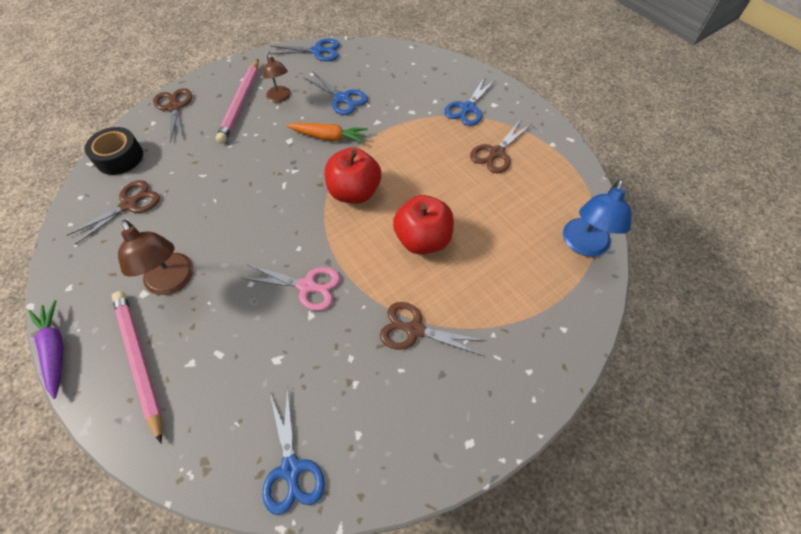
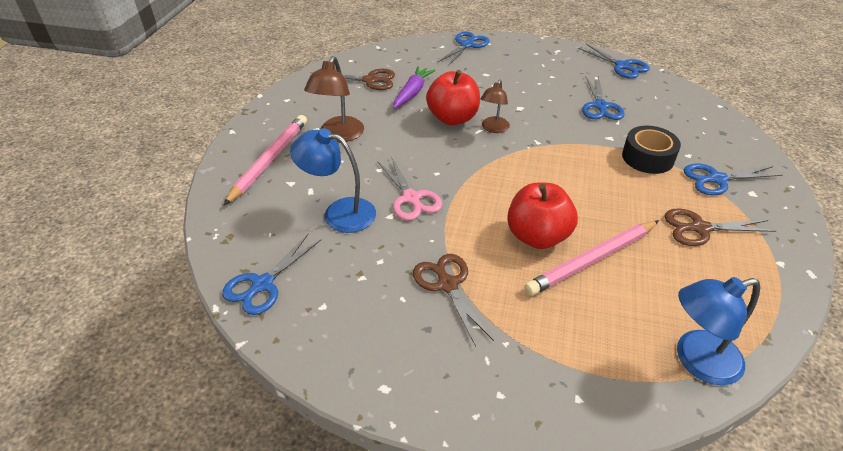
camera: 50 degrees right, 15 degrees down
purple carrot [28,300,64,399] -> purple carrot moved to [393,66,436,109]
black tape [85,127,143,175] -> black tape moved to [622,126,681,174]
brown scissors [153,88,192,143] -> blue scissors [437,32,490,66]
pink pencil [216,59,259,144] -> pink pencil moved to [524,220,659,296]
brown lamp [264,54,291,103] -> brown lamp moved to [481,80,510,133]
orange carrot [287,123,368,144] -> none
red apple [325,147,381,203] -> red apple moved to [426,70,480,125]
none -> blue lamp [290,128,376,233]

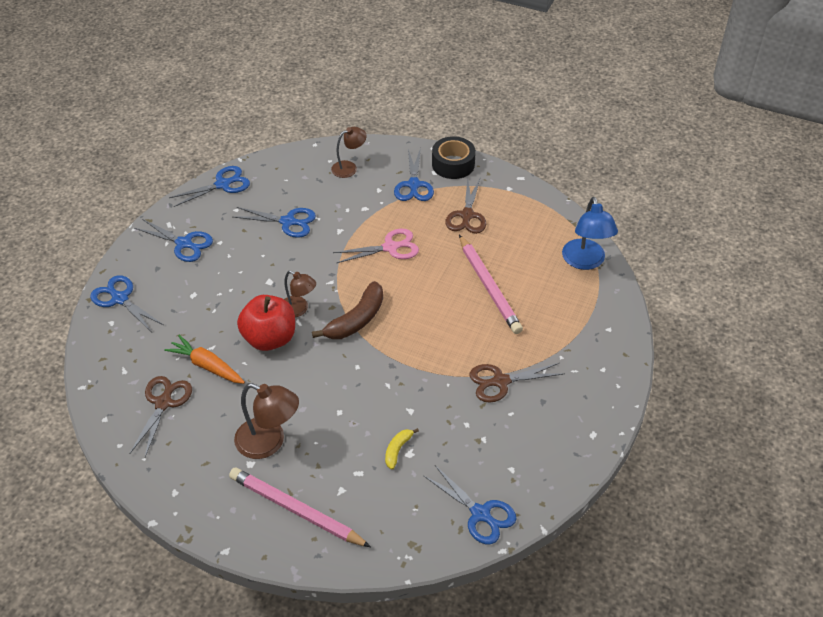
camera: 80 degrees left, 5 degrees up
blue lamp [290,128,376,233] -> yellow banana [385,428,419,469]
pink scissors [378,157,442,220] -> pink scissors moved to [333,229,419,263]
purple carrot [393,66,436,109] -> orange carrot [164,335,245,384]
red apple [507,182,578,249] -> none
black tape [622,126,681,174] -> black tape moved to [432,136,476,179]
none -> blue scissors [134,219,213,262]
none -> brown banana [312,281,383,339]
none -> brown lamp [331,127,367,178]

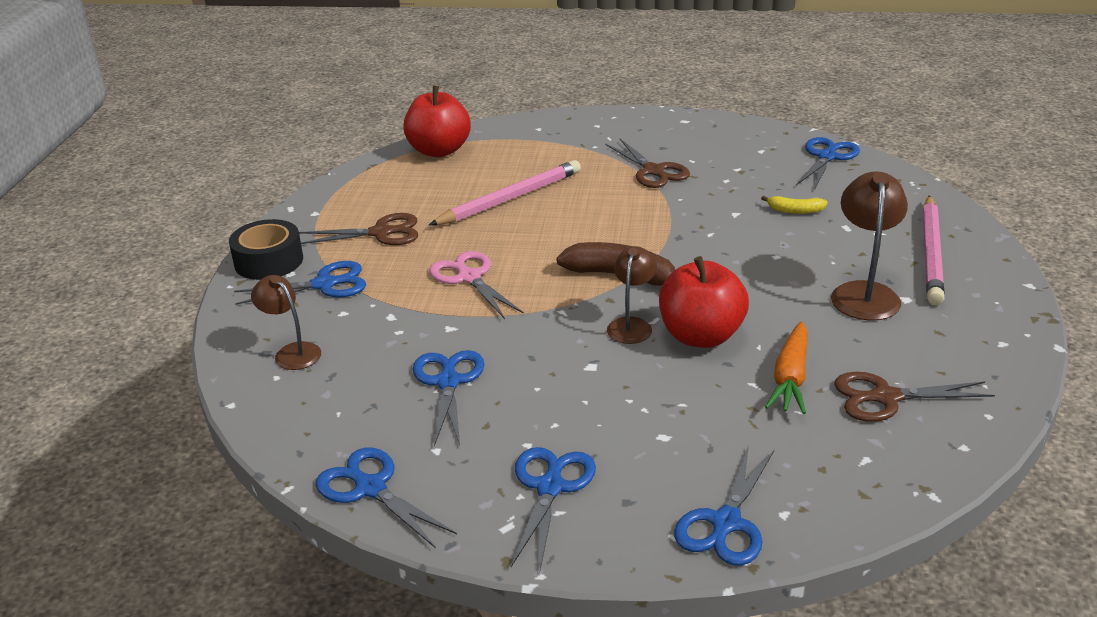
camera: 105 degrees left, 15 degrees down
blue lamp [562,197,618,270] -> red apple [403,86,471,157]

